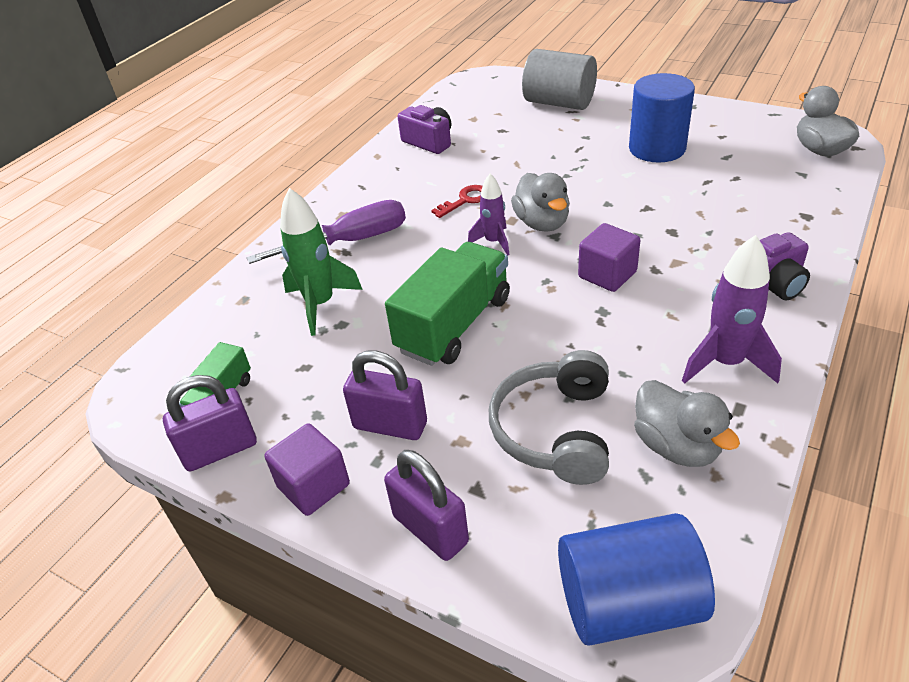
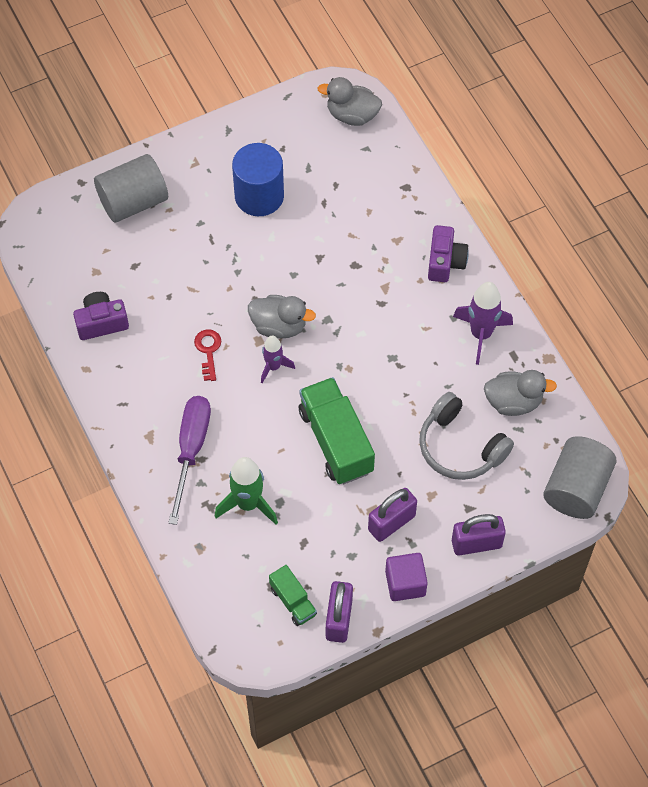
camera: 60 degrees left, 20 degrees up
blue cylinder [558,513,715,646] -> grey cylinder [543,436,617,519]
purple cube [578,223,640,292] -> none

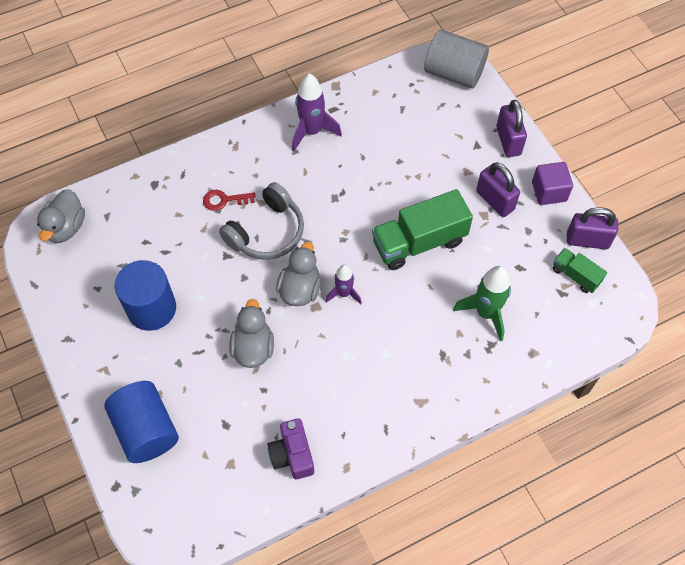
camera: 90 degrees left, 0 degrees up
grey cylinder [94,154,168,223] -> blue cylinder [104,381,179,463]
purple screwdriver [168,396,211,525] -> none
red key [194,329,221,381] -> red key moved to [203,190,256,211]
green truck [269,565,317,626] -> green truck turned 105 degrees counterclockwise [553,248,607,293]
grey headphones [419,392,514,480] -> grey headphones moved to [219,182,304,260]
purple camera [428,225,469,282] -> none
grey duck [484,370,557,416] -> grey duck moved to [230,299,274,368]

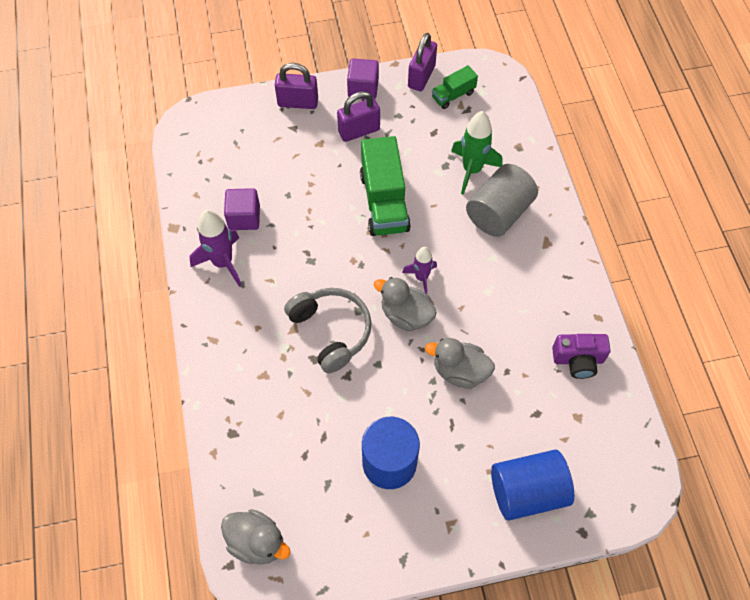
camera: 75 degrees left, 0 degrees up
red key [203,190,256,211] -> none
grey cylinder [424,29,489,88] -> grey cylinder moved to [466,164,538,237]
none -> purple cube [224,188,260,230]

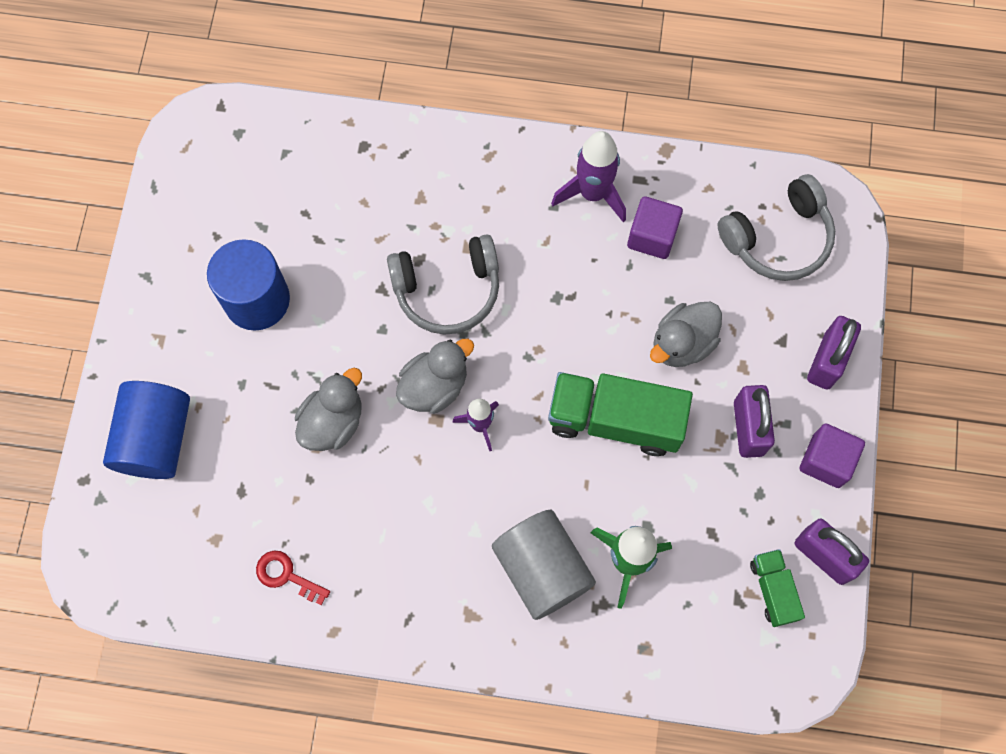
camera: 110 degrees right, 10 degrees up
grey duck [221,509,291,565] -> grey duck moved to [650,302,722,367]
purple camera [552,334,610,379] -> red key [256,551,330,605]
none -> grey headphones [717,174,835,281]

